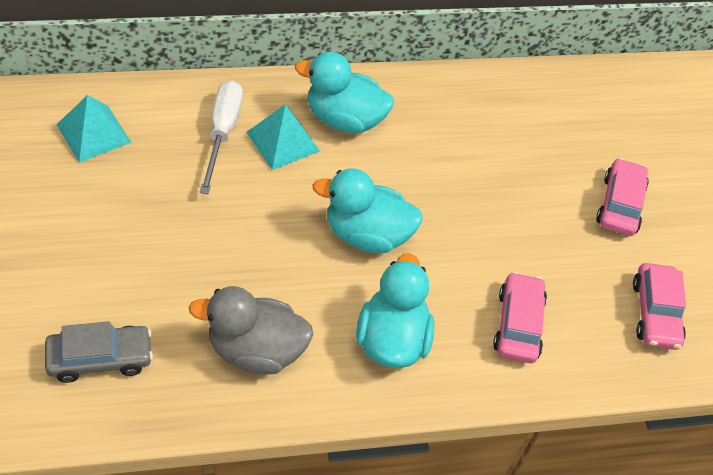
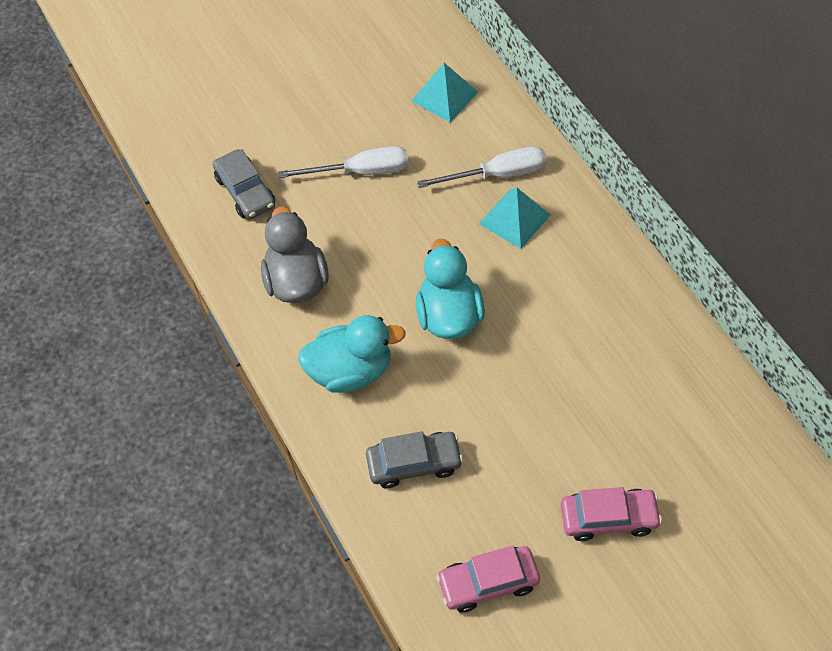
camera: 80 degrees right, 5 degrees up
turquoise duck [295,52,394,133] -> none
pink car [493,272,547,363] -> grey car [366,431,463,488]
none -> white screwdriver [278,146,408,178]

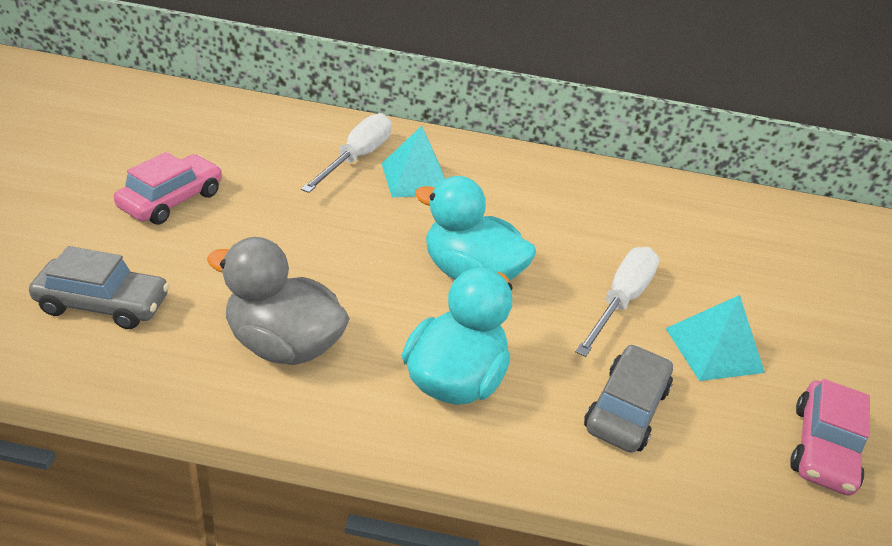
camera: 60 degrees left, 20 degrees down
white screwdriver [278,146,408,178] -> white screwdriver moved to [575,247,659,357]
turquoise pyramid [412,63,478,122] -> turquoise pyramid moved to [665,295,765,381]
pink car [561,487,662,541] -> pink car moved to [114,152,222,225]

